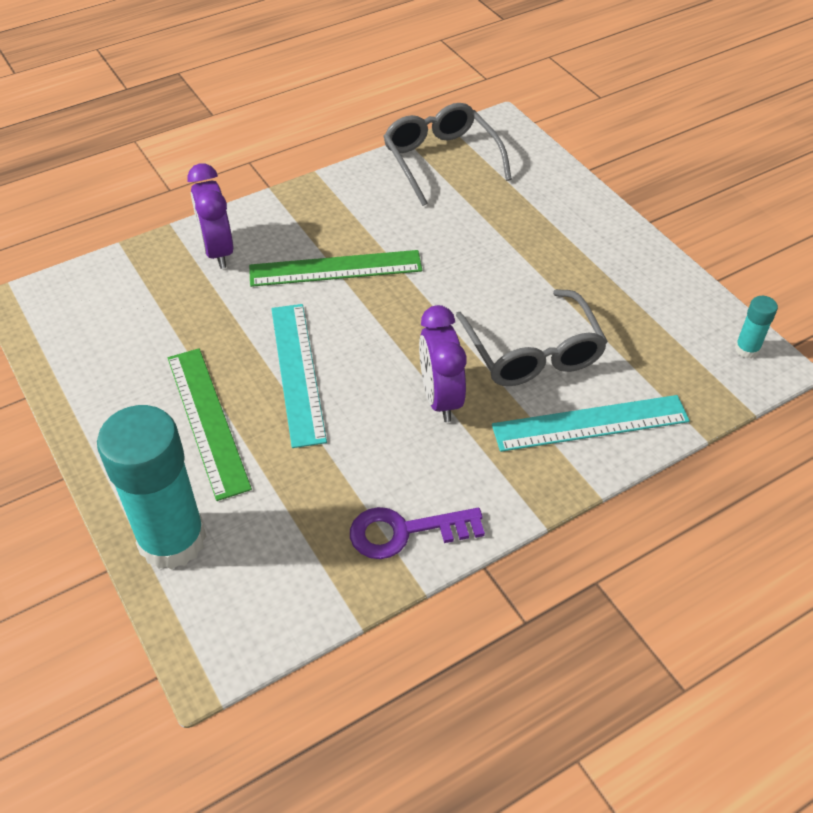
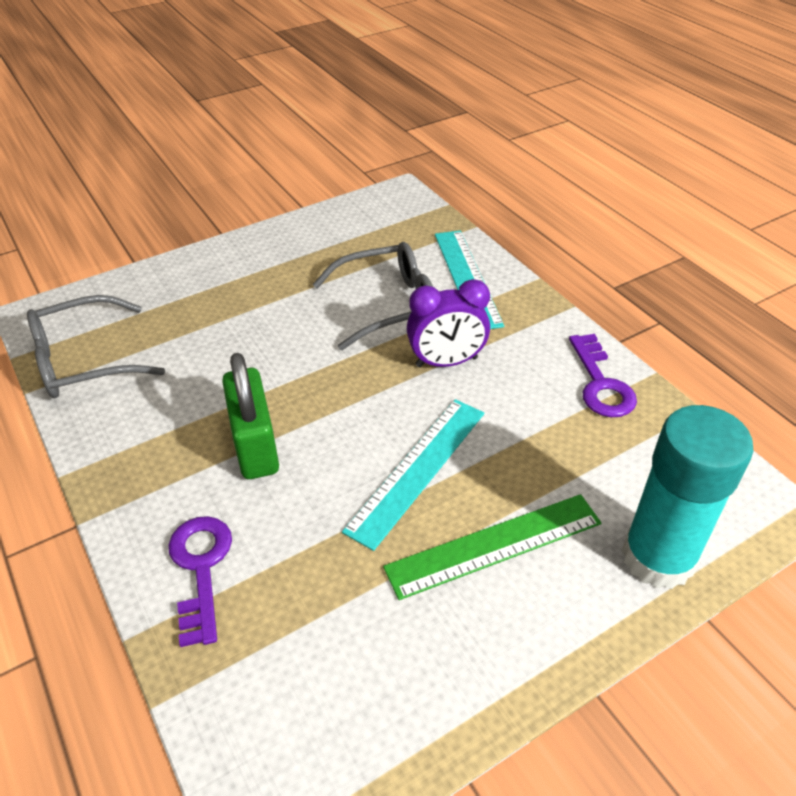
camera: 90 degrees left, 5 degrees down
purple clock [187,163,233,269] -> purple key [168,516,232,647]
green ruler [249,250,422,287] -> green padlock [222,353,279,479]
turquoise ruler [271,304,327,448] -> turquoise ruler turned 45 degrees counterclockwise [342,399,484,551]
turquoise glue stick [735,296,778,358] -> none

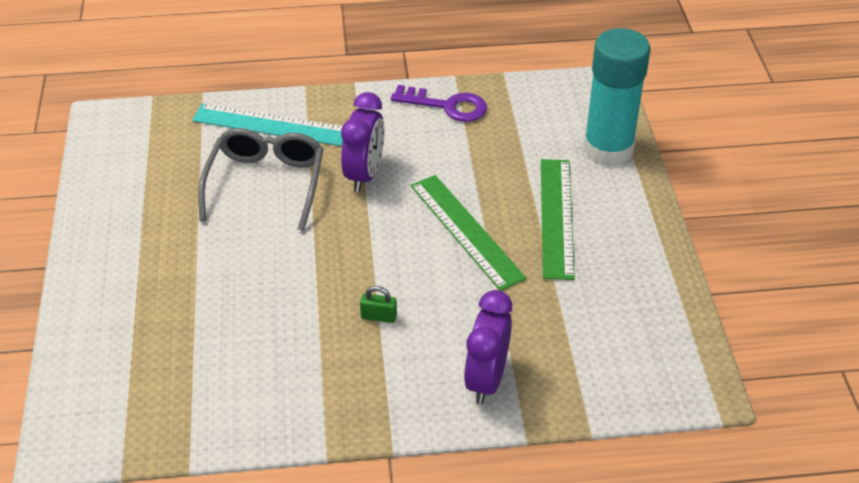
camera: 65 degrees left, 0 degrees up
grey glasses [27,295,165,398] -> none
purple key [168,516,232,647] -> purple clock [464,290,512,405]
green padlock [222,353,279,479] -> green padlock [360,286,397,323], size x0.42
turquoise ruler [342,399,484,551] -> green ruler [410,175,527,291]

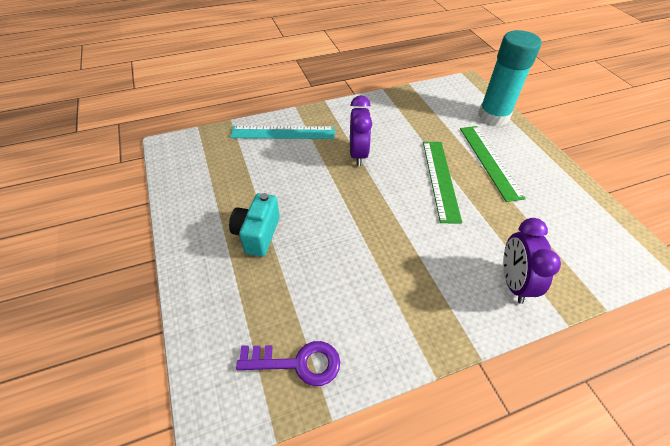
camera: 15 degrees left, 5 degrees up
grey glasses [198,128,324,231] -> none
green padlock [360,286,397,323] -> none
purple key [391,85,487,122] -> purple key moved to [236,341,340,386]
green ruler [410,175,527,291] -> green ruler turned 45 degrees clockwise [423,142,462,223]
none -> turquoise camera [229,193,280,257]

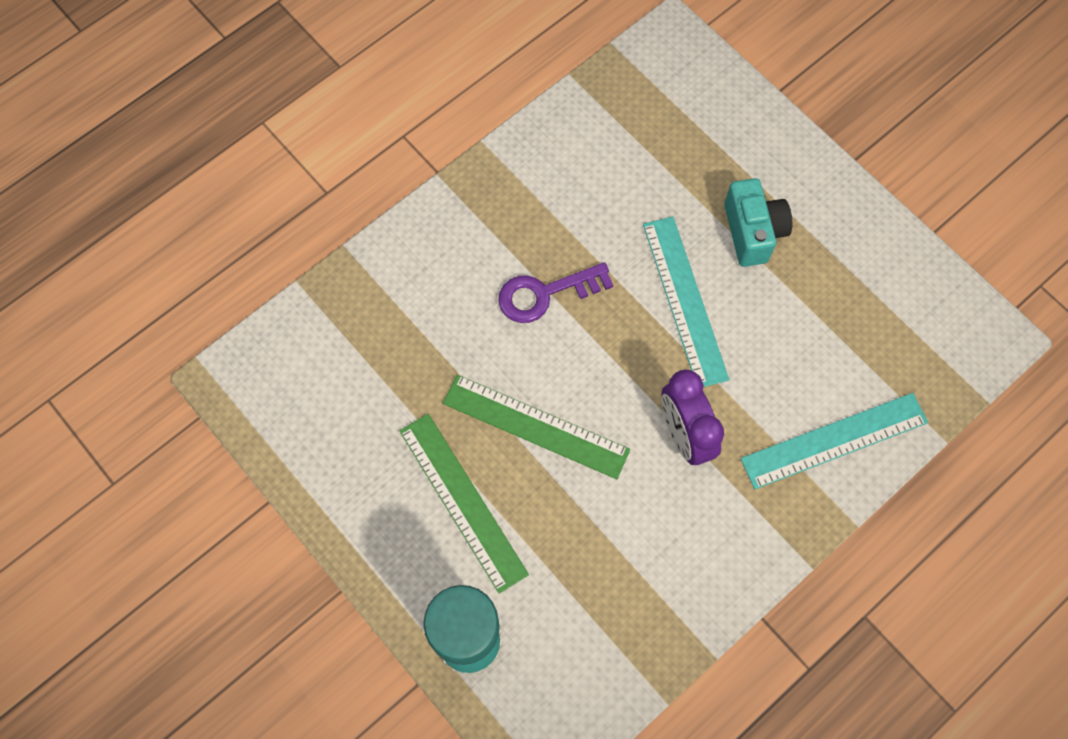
camera: 160 degrees right, 20 degrees up
purple key [236,341,340,386] -> purple key moved to [498,262,613,323]
green ruler [423,142,462,223] -> green ruler turned 45 degrees counterclockwise [443,375,630,479]
purple clock [503,218,561,304] -> none
none -> turquoise ruler [643,216,729,387]

